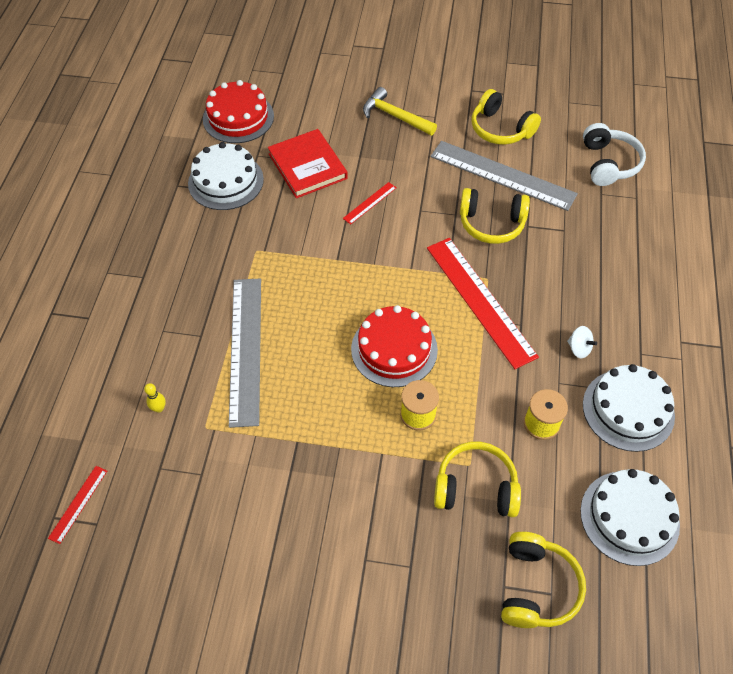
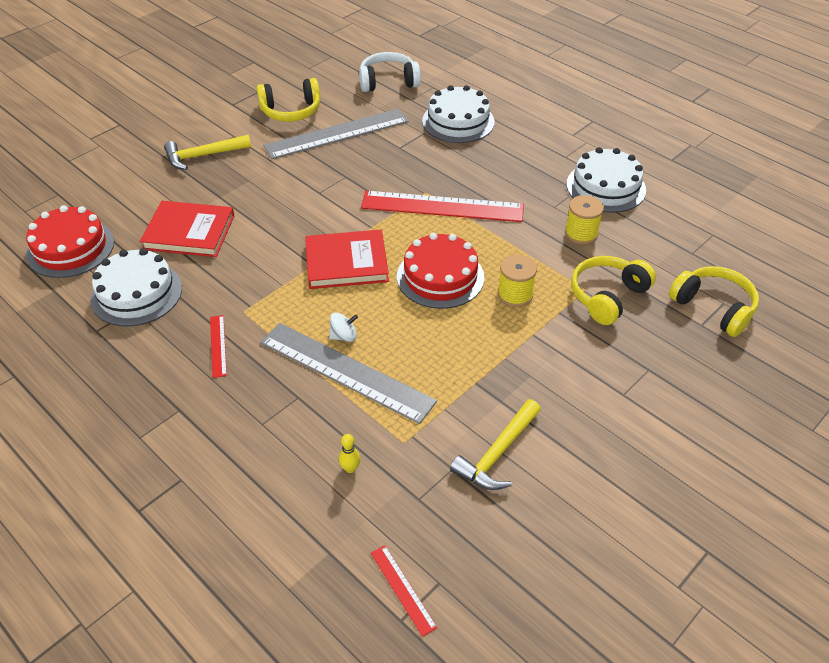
camera: 55 degrees left, 10 degrees down
red ruler [343,182,397,225] -> red ruler moved to [210,315,227,378]
yellow headphones [460,188,530,244] -> none
white spinning top [567,326,597,358] -> white spinning top moved to [329,312,358,342]
white cake [580,469,680,566] -> white cake moved to [422,85,495,143]
white headphones [583,123,646,186] -> white headphones turned 45 degrees counterclockwise [359,52,421,92]
none -> red book [305,230,389,289]
none -> yellow hammer [450,399,541,490]

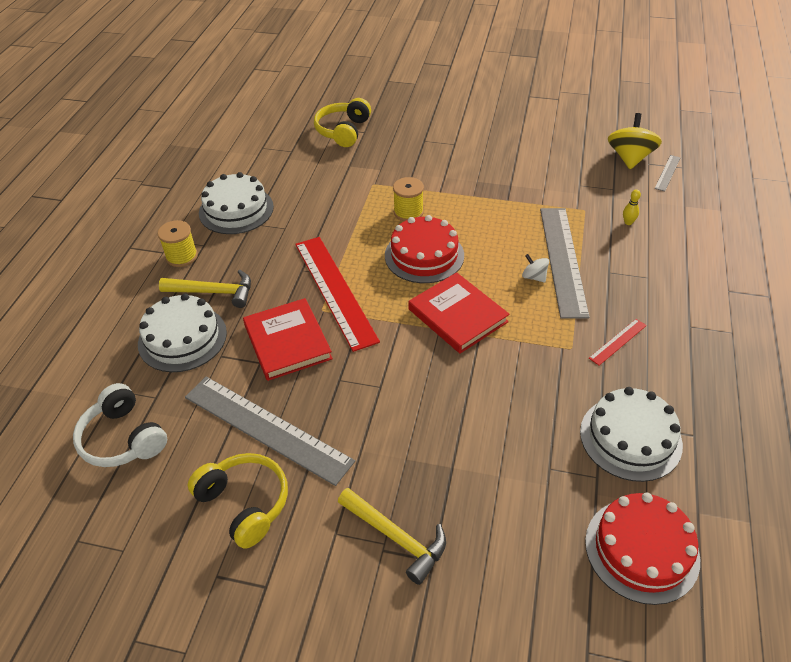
camera: 120 degrees left, 0 degrees up
red book [140,201,234,257] -> red book moved to [243,298,333,381]
red ruler [371,545,437,637] -> grey ruler [655,155,681,191]
yellow hammer [450,399,541,490] -> yellow hammer moved to [159,270,251,308]
yellow spool [565,195,604,244] -> yellow spool moved to [158,220,198,267]
yellow headphones [571,256,656,325] -> none
none -> yellow spinning top [608,113,662,169]

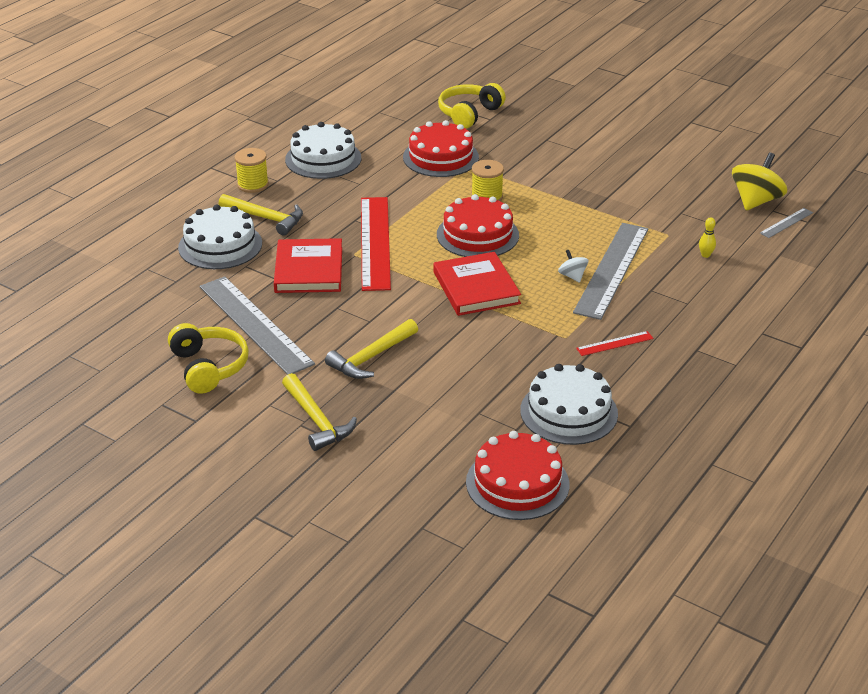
camera: 20 degrees right, 10 degrees down
white headphones [73,383,167,467] -> none
none -> yellow hammer [325,319,418,379]
none -> red cake [403,120,479,177]

